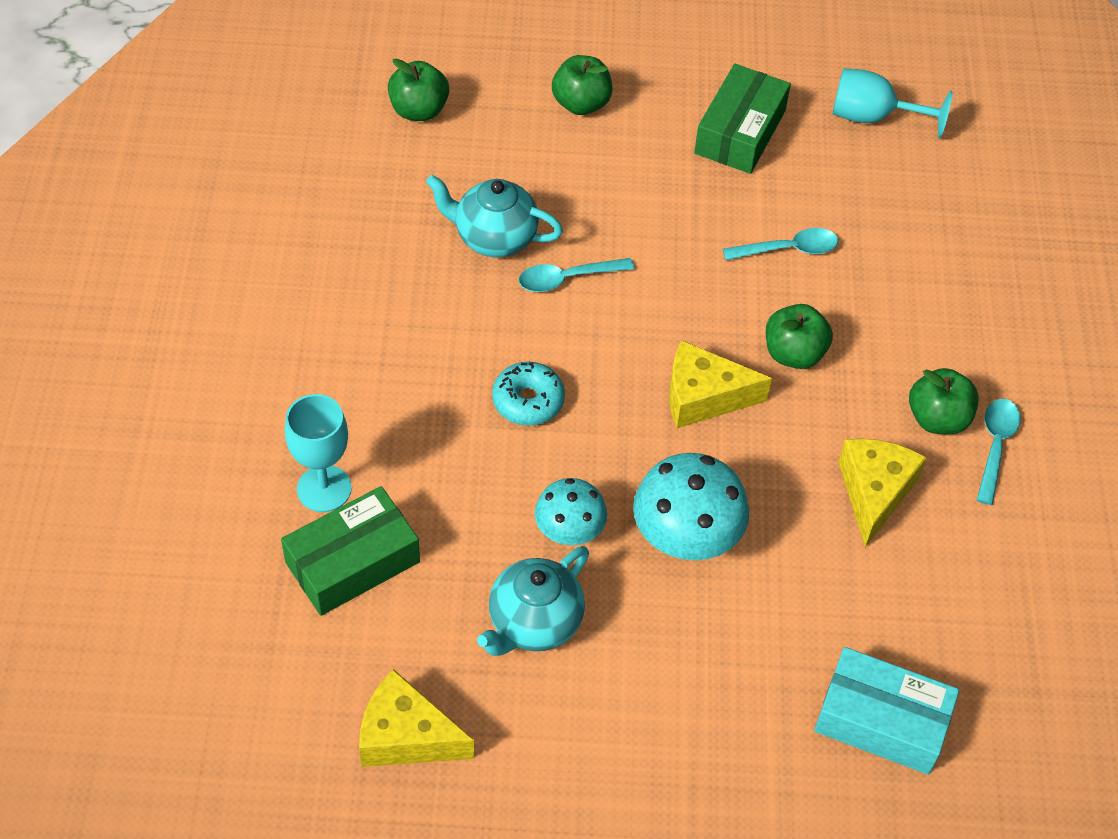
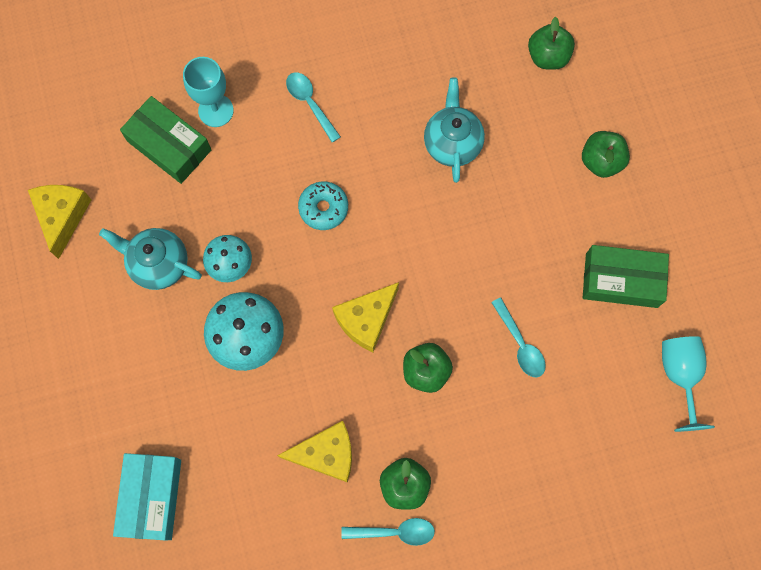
camera: 75 degrees right, 20 degrees up
turquoise spoon [519,258,634,292] -> turquoise spoon moved to [286,72,341,142]
yellow cheese [669,340,772,428] -> yellow cheese turned 120 degrees counterclockwise [332,282,399,352]

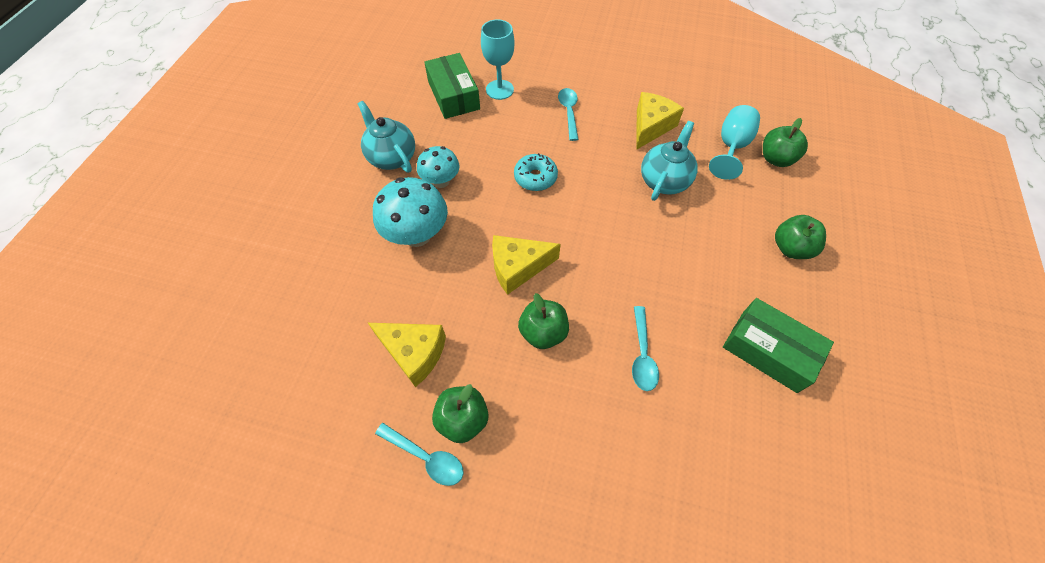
camera: 30 degrees right, 15 degrees down
yellow cheese [28,185,91,259] -> yellow cheese moved to [636,92,684,150]
turquoise box [113,453,181,540] -> none
turquoise goblet [662,336,715,432] -> turquoise goblet moved to [709,105,760,180]

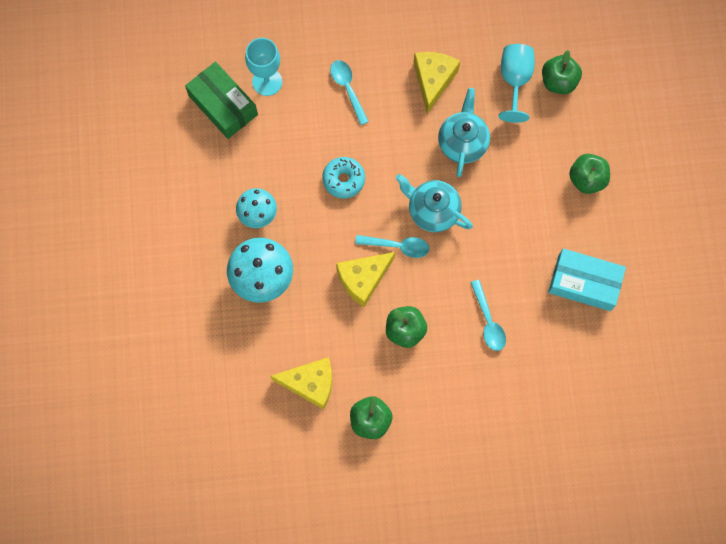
camera: 20 degrees left, 15 degrees up
turquoise teapot [358,101,415,173] -> turquoise teapot moved to [396,174,473,232]
turquoise spoon [375,423,464,486] -> turquoise spoon moved to [355,235,429,258]
green box [723,298,834,393] -> turquoise box [548,248,626,311]

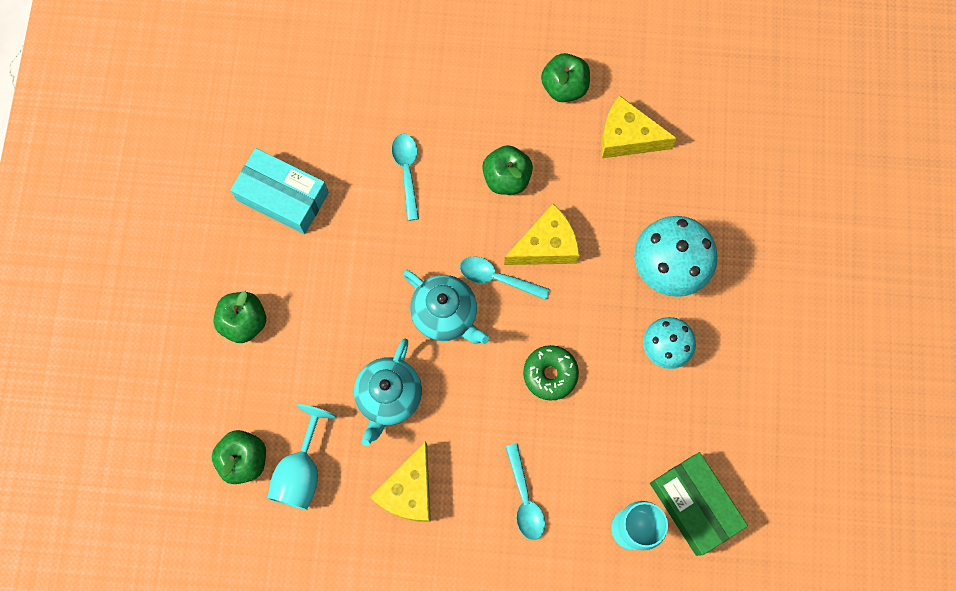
camera: 170 degrees left, 0 degrees up
turquoise donut [322,157,365,198] -> green donut [523,345,579,401]

